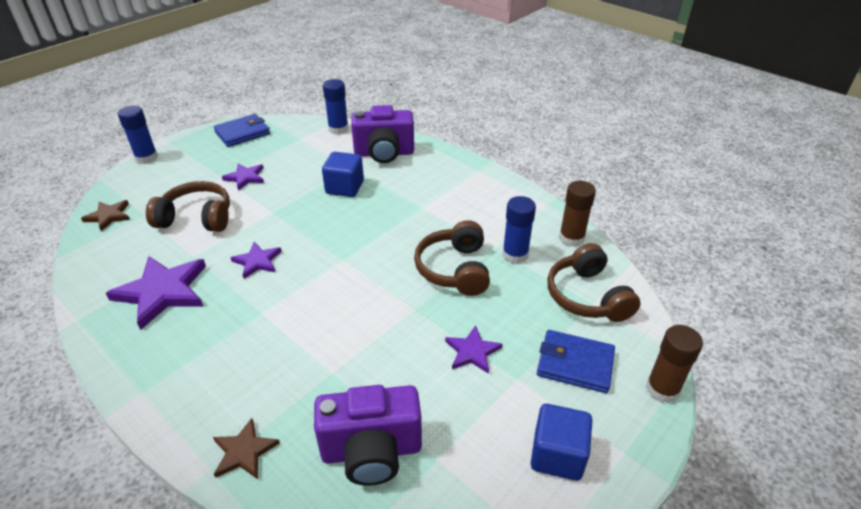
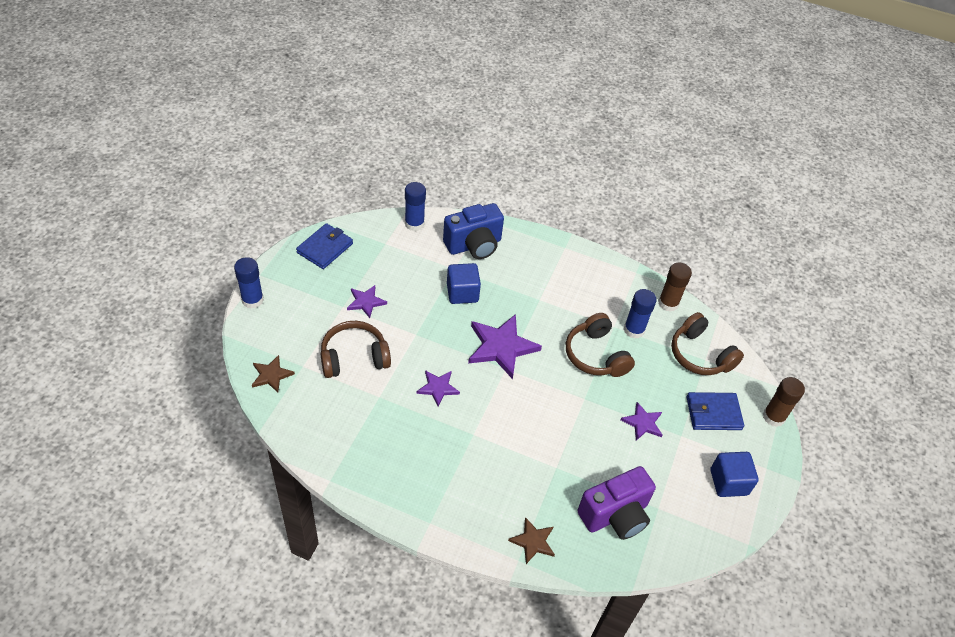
camera: 25 degrees left, 10 degrees up
purple star [106,256,206,330] -> purple star moved to [468,314,542,379]
purple camera [351,105,414,163] -> blue camera [443,203,504,259]

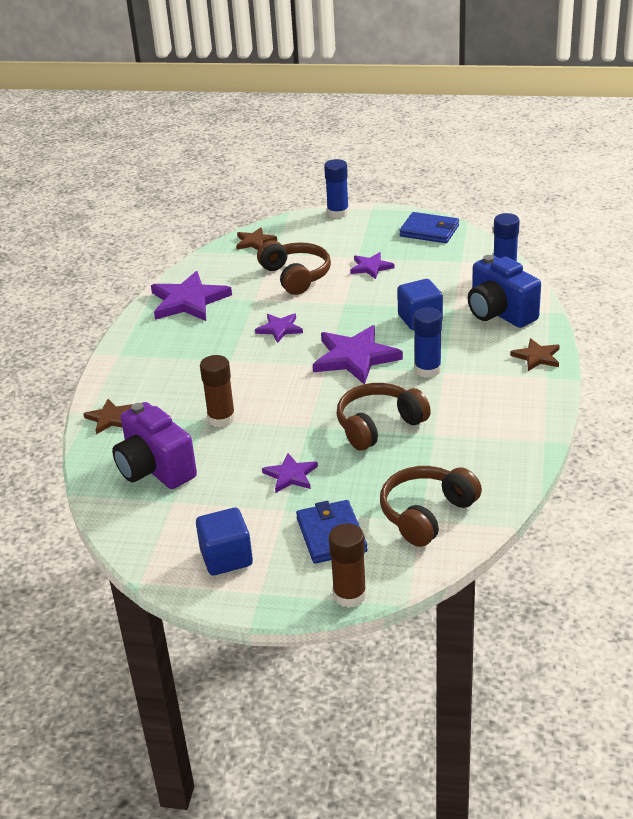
camera: 85 degrees right, 15 degrees down
blue glue stick [624,289,657,339] -> blue glue stick moved to [413,307,442,378]
brown glue stick [658,263,692,312] -> brown glue stick moved to [200,355,235,428]
none -> purple star [151,271,232,321]
none -> brown star [510,338,560,371]

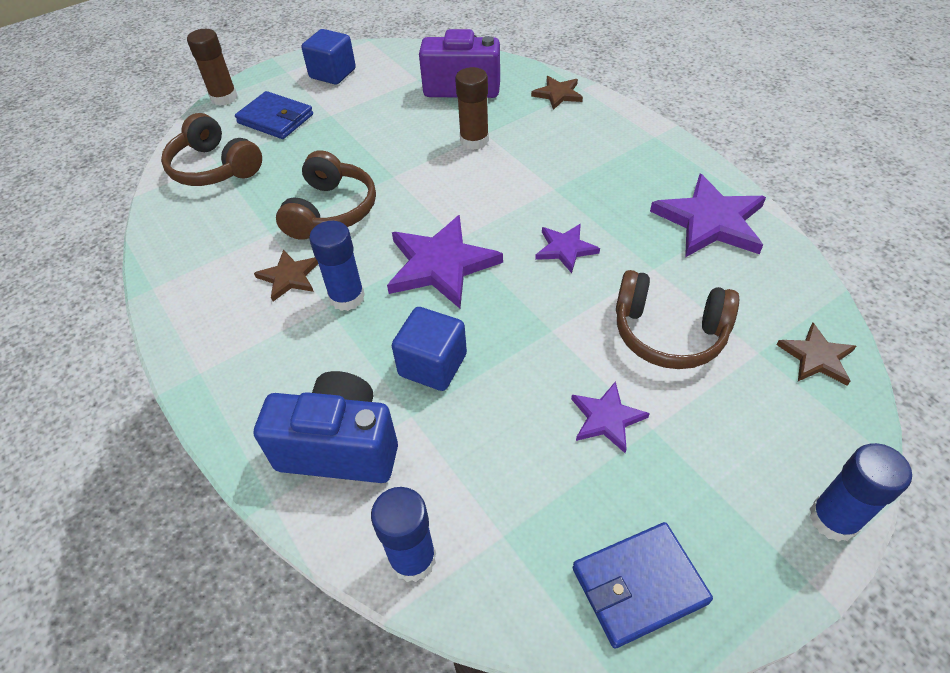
camera: 135 degrees right, 15 degrees up
purple star [262,453,318,493] -> none
brown headphones [380,466,482,547] -> brown headphones turned 135 degrees clockwise [161,113,262,186]
brown star [510,338,560,371] -> brown star moved to [254,250,318,302]

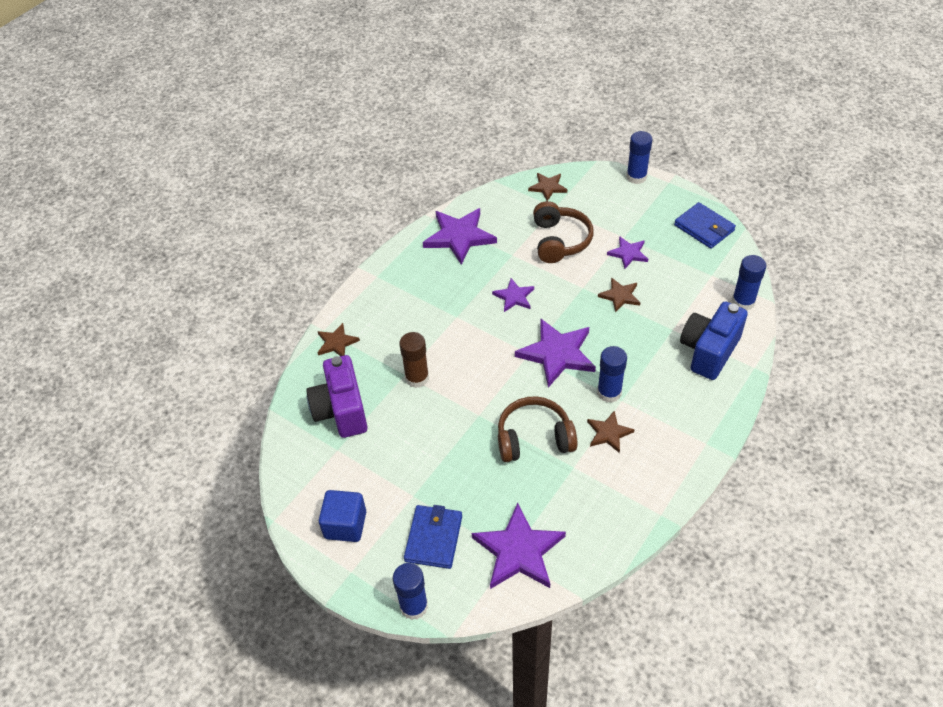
camera: 110 degrees left, 0 degrees up
brown headphones [161,113,262,186] -> purple star [472,503,566,589]
brown glue stick [187,29,238,106] -> blue glue stick [393,563,428,620]
blue camera [253,371,398,483] -> blue camera turned 45 degrees clockwise [680,302,748,380]
blue cube [392,307,467,391] -> none
none -> brown star [598,278,640,313]

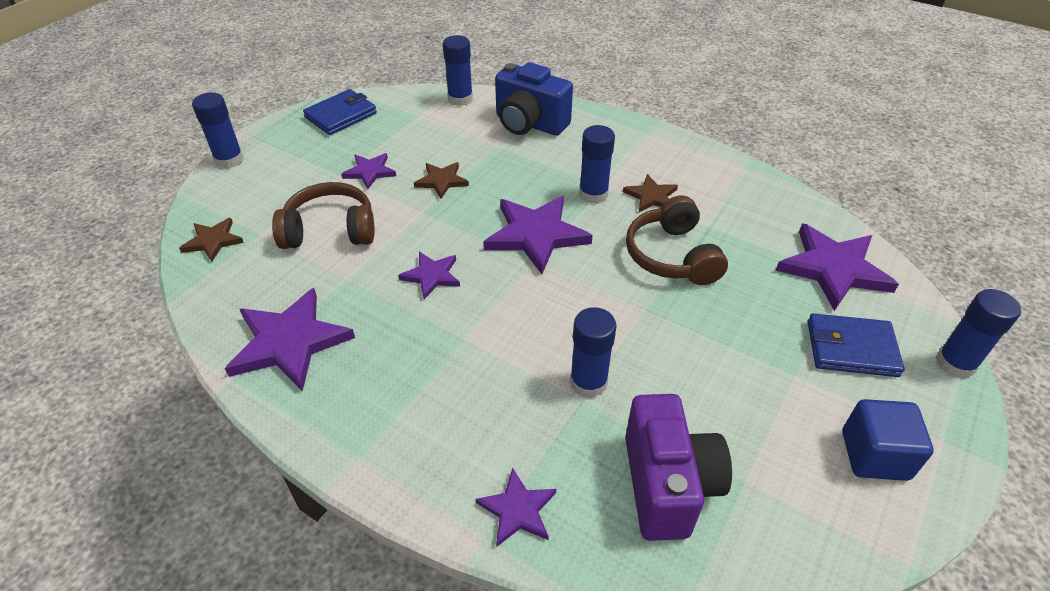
camera: 95 degrees left, 5 degrees down
purple camera [306,355,367,438] -> purple camera turned 75 degrees counterclockwise [625,394,732,541]
brown star [317,323,360,356] -> purple star [476,468,556,547]
brown glue stick [400,332,429,388] -> blue glue stick [570,307,617,398]

